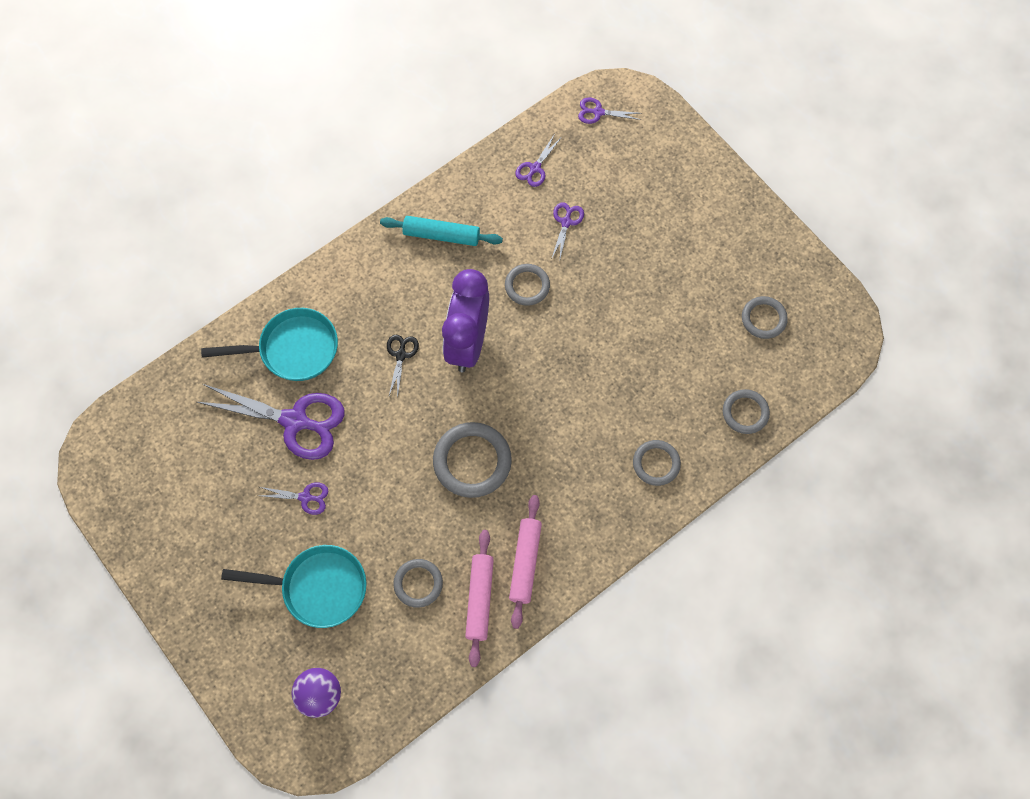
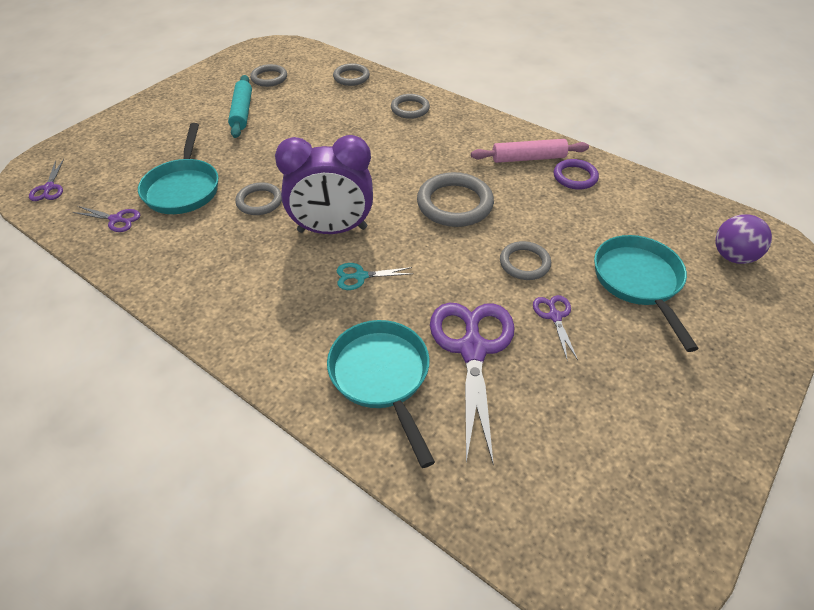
camera: 105 degrees left, 20 degrees down
turquoise rolling pin [380,216,503,246] -> turquoise rolling pin moved to [228,75,252,138]
black scissors [387,335,419,399] -> turquoise scissors [337,263,413,290]
grey ring [393,559,443,608] -> grey ring moved to [500,241,551,280]
pink rolling pin [465,530,494,667] -> purple ring [554,159,599,190]
purple scissors [552,202,584,258] -> turquoise pan [138,123,219,214]

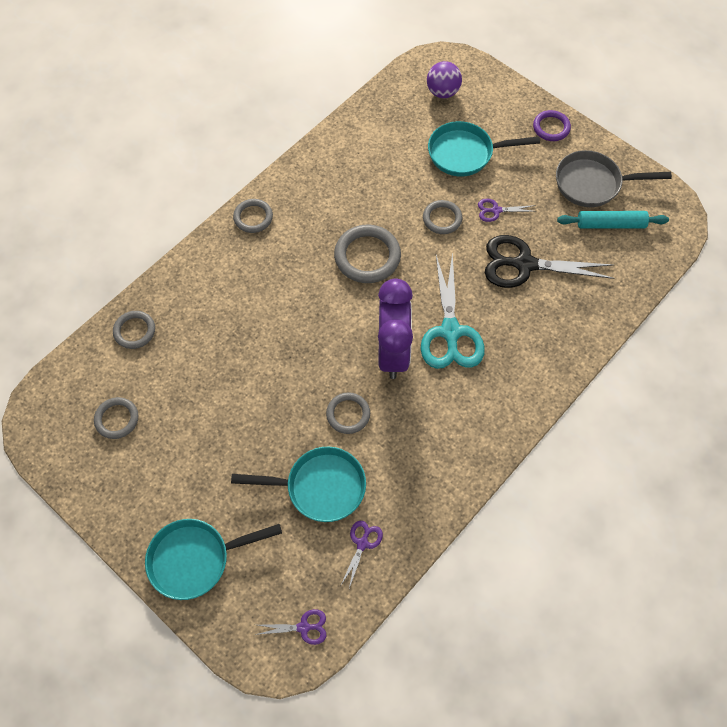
camera: 85 degrees left, 15 degrees up
turquoise rolling pin [228,75,252,138] -> turquoise rolling pin moved to [557,211,669,229]
turquoise pan [327,320,435,468] -> turquoise pan moved to [145,519,282,600]
turquoise scissors [337,263,413,290] -> turquoise scissors [421,252,485,369], size x2.15
grey ring [391,94,430,119] -> grey ring moved to [233,199,273,233]
purple scissors [430,303,515,465] -> black scissors [485,235,614,288]
pink rolling pin [471,139,589,163] -> none
purple ring [554,159,599,190] -> purple ring moved to [533,110,571,141]
none -> grey pan [556,150,672,207]

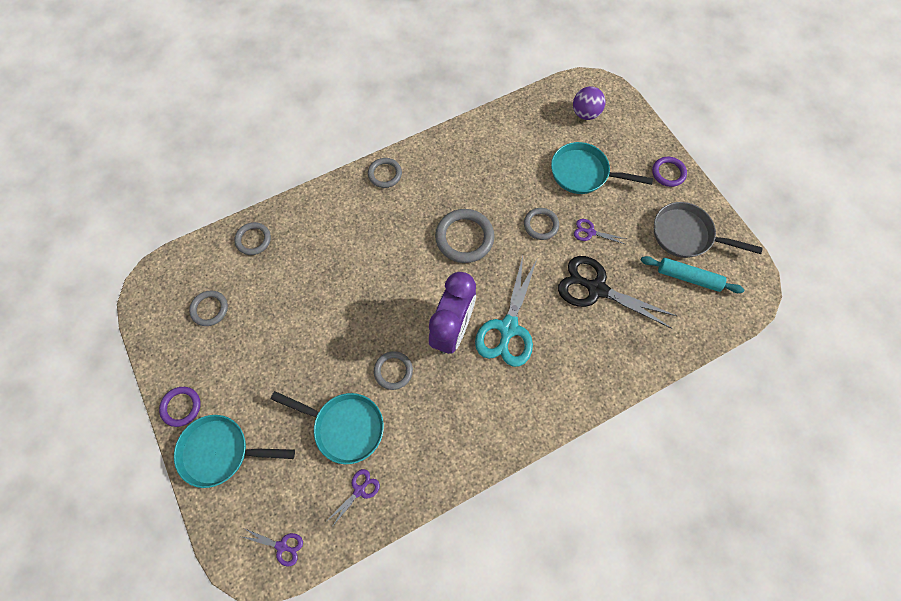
camera: 20 degrees right, 5 degrees up
none -> purple ring [159,387,201,427]

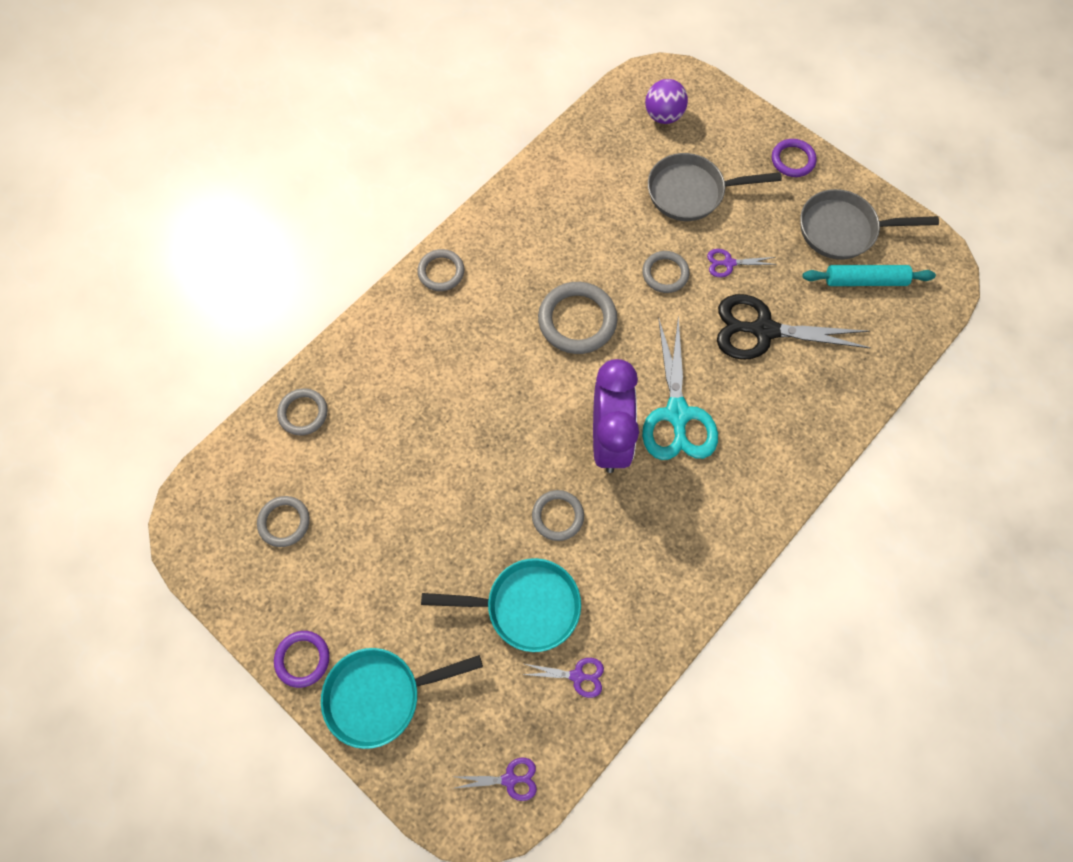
camera: 20 degrees left, 0 degrees up
purple scissors [327,469,380,527] -> purple scissors turned 75 degrees clockwise [522,658,604,698]
turquoise pan [551,142,653,194] -> grey pan [648,153,782,221]

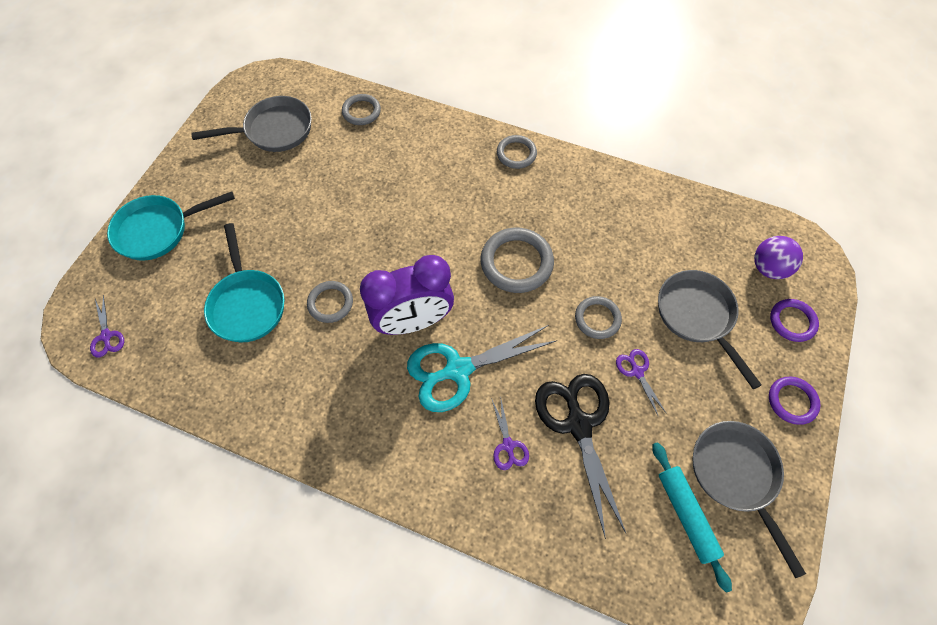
camera: 70 degrees right, 5 degrees down
grey ring [257,496,310,547] -> grey pan [191,96,312,152]
purple ring [274,631,330,688] -> purple ring moved to [770,299,819,342]
turquoise pan [321,648,483,749] -> turquoise pan turned 75 degrees counterclockwise [107,191,235,261]
purple scissors [522,658,604,698] -> purple scissors moved to [491,396,529,470]

